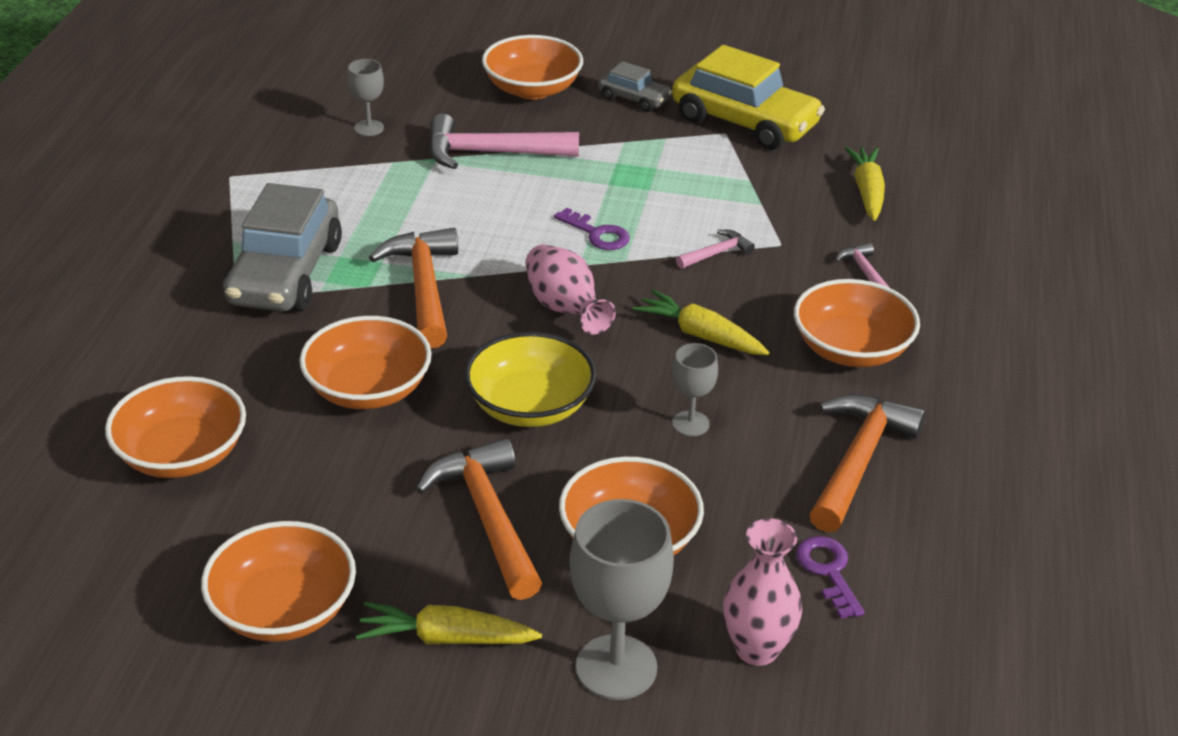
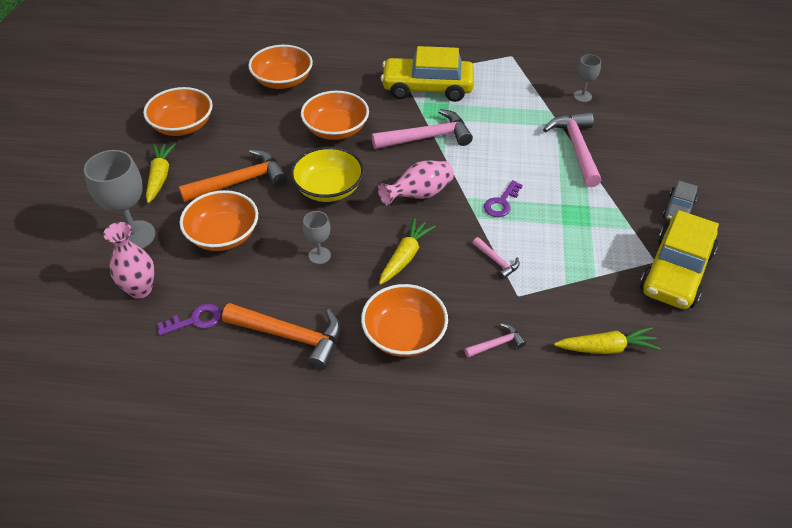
camera: 85 degrees right, 10 degrees up
grey car [223,183,342,312] -> yellow car [381,46,474,102]
orange hammer [369,228,458,348] -> pink hammer [371,109,473,149]
orange bowl [482,35,583,99] -> none

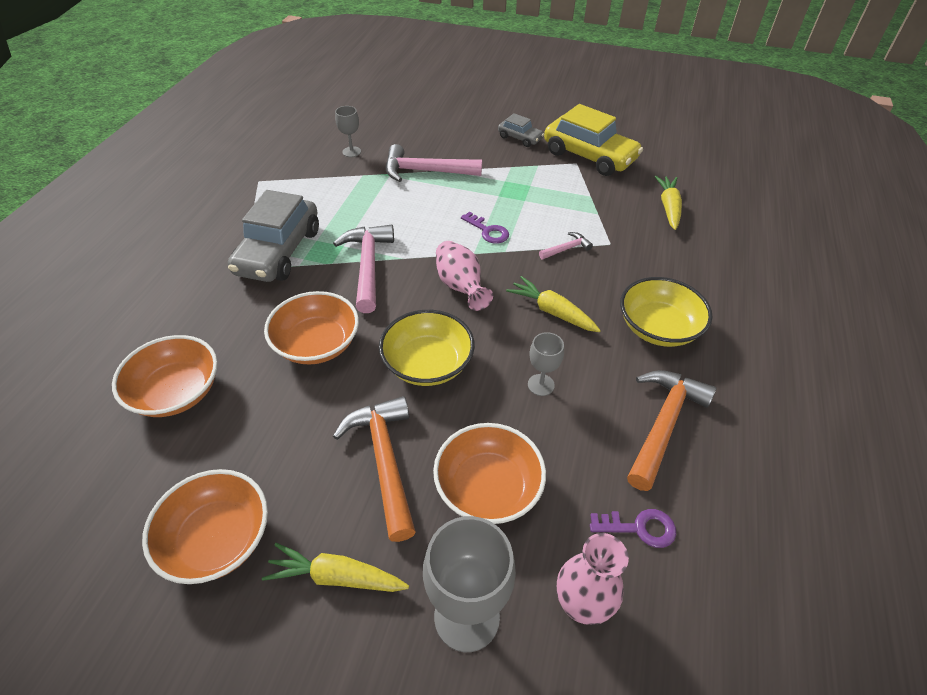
camera: 80 degrees left, 0 degrees up
purple key [157,304,221,336] -> purple key turned 105 degrees clockwise [590,509,676,548]
orange bowl [361,284,448,357] -> yellow bowl [620,277,712,347]
yellow car [381,46,474,102] -> grey car [228,190,319,282]
pink hammer [464,323,526,358] -> none

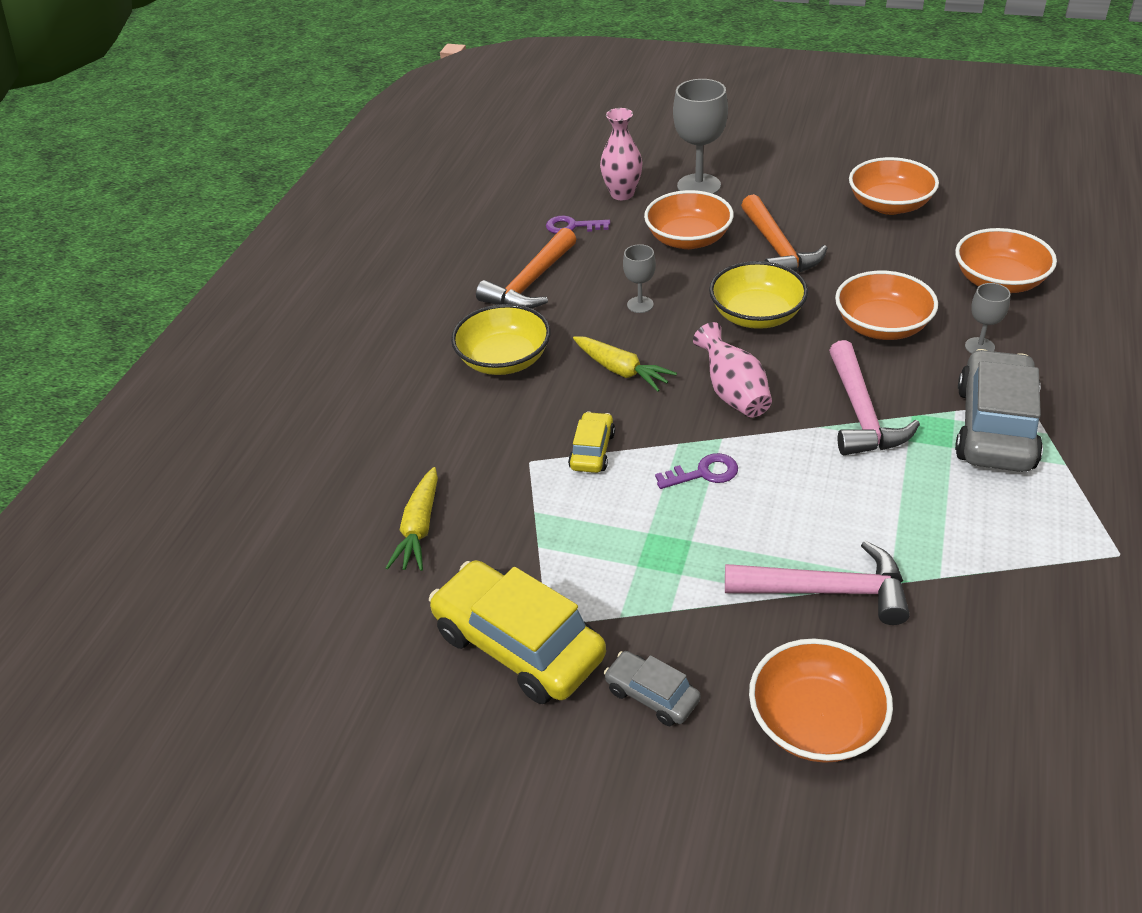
camera: 175 degrees left, 5 degrees down
yellow carrot [262,543,409,592] -> none
grey goblet [335,106,361,157] -> grey goblet moved to [965,283,1010,354]
purple key [461,212,509,244] -> purple key turned 120 degrees clockwise [655,453,738,489]
pink hammer [539,232,593,259] -> yellow car [568,412,615,473]
none -> orange bowl [749,639,893,763]

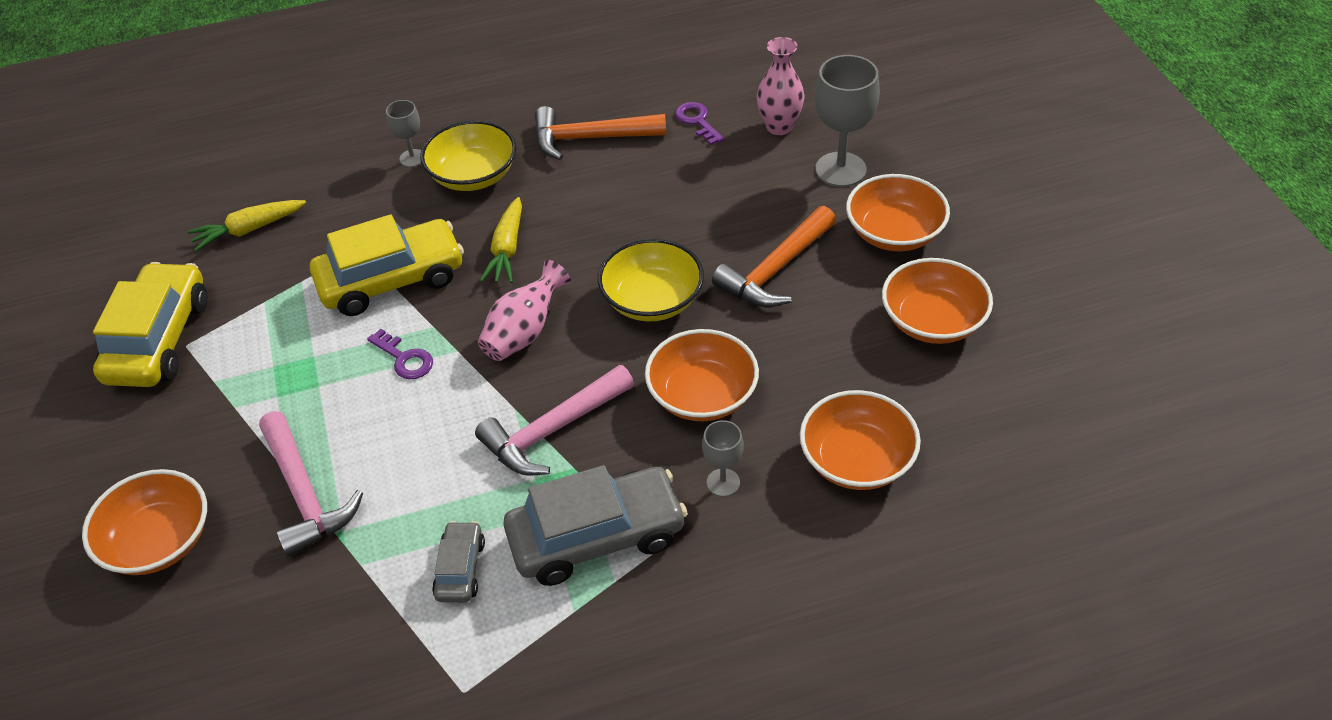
camera: 55 degrees right, 5 degrees up
yellow car [568,412,615,473] -> yellow car [310,214,464,316], size x2.00
grey car [604,651,701,726] -> grey car moved to [432,521,485,602]
grey goblet [623,244,656,313] -> grey goblet moved to [386,100,421,167]
orange bowl [644,190,734,249] -> orange bowl moved to [846,174,950,251]

